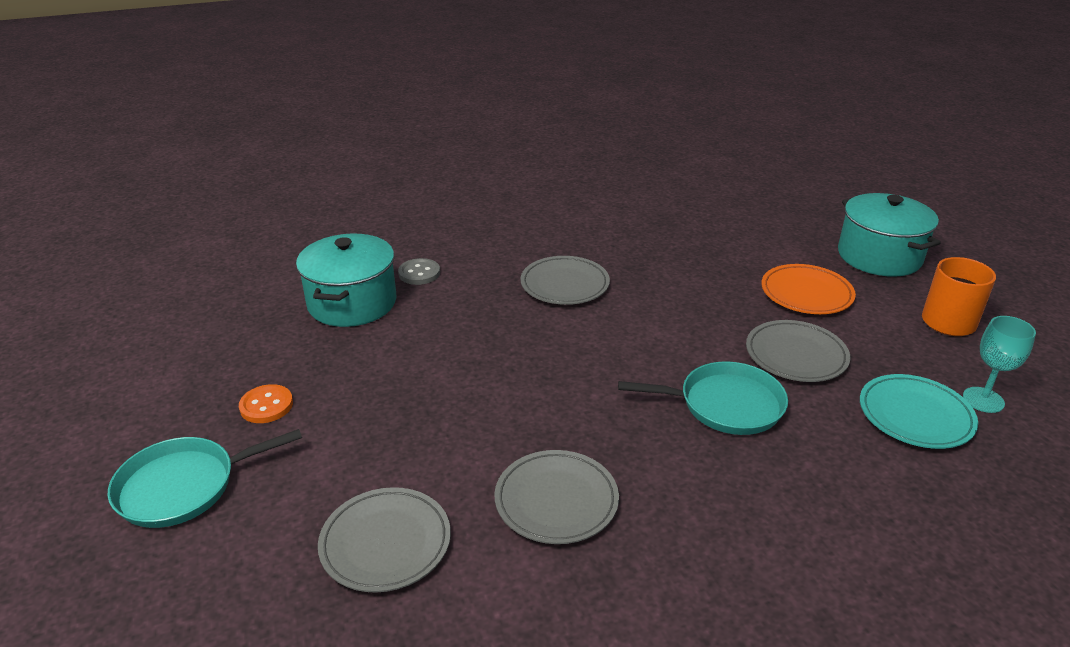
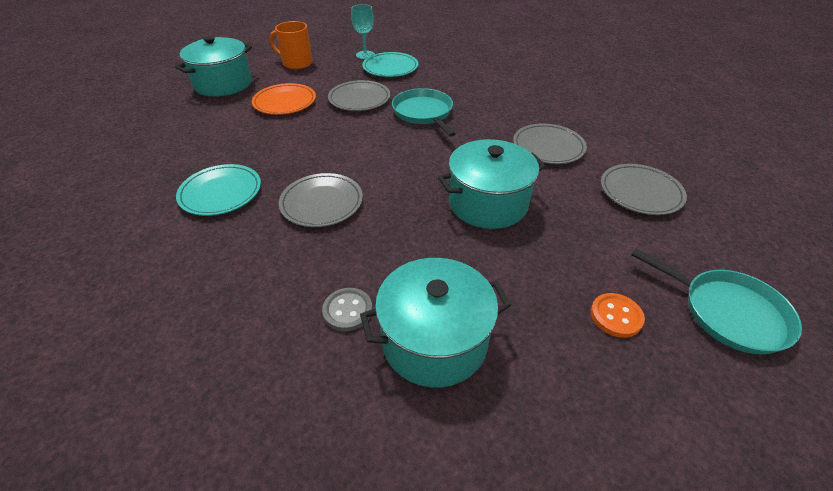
camera: 115 degrees left, 10 degrees up
none -> turquoise plate [176,164,261,216]
none -> turquoise pot [438,139,546,229]

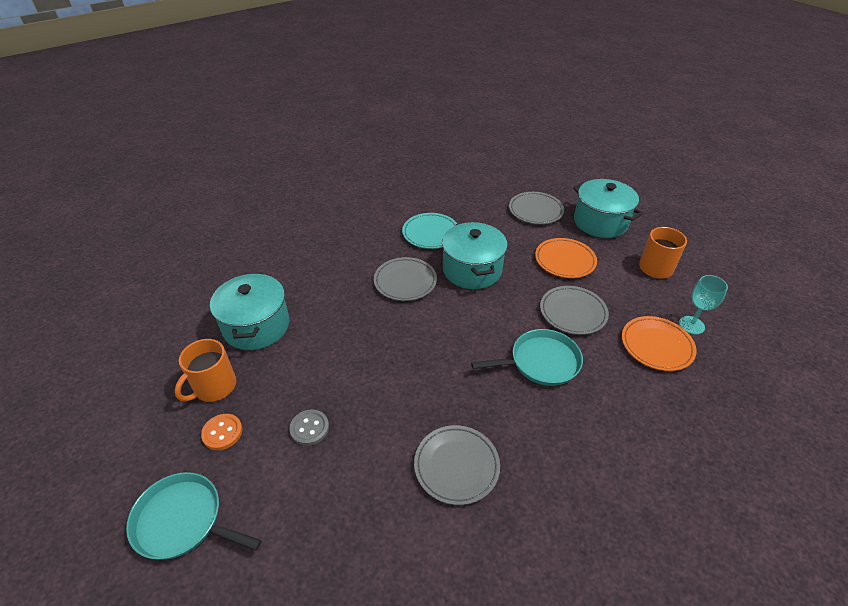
camera: 100 degrees right, 0 degrees up
grey button [322,288,372,331] -> grey button moved to [289,409,329,446]
turquoise plate [362,52,418,77] -> orange plate [622,316,697,371]
turquoise pot [438,139,546,229] -> turquoise pot moved to [442,222,508,289]
grey plate [601,164,687,215] -> grey plate moved to [509,192,564,224]
turquoise pan [631,248,802,354] -> turquoise pan turned 60 degrees clockwise [126,472,262,560]
none -> orange mug [175,339,236,402]

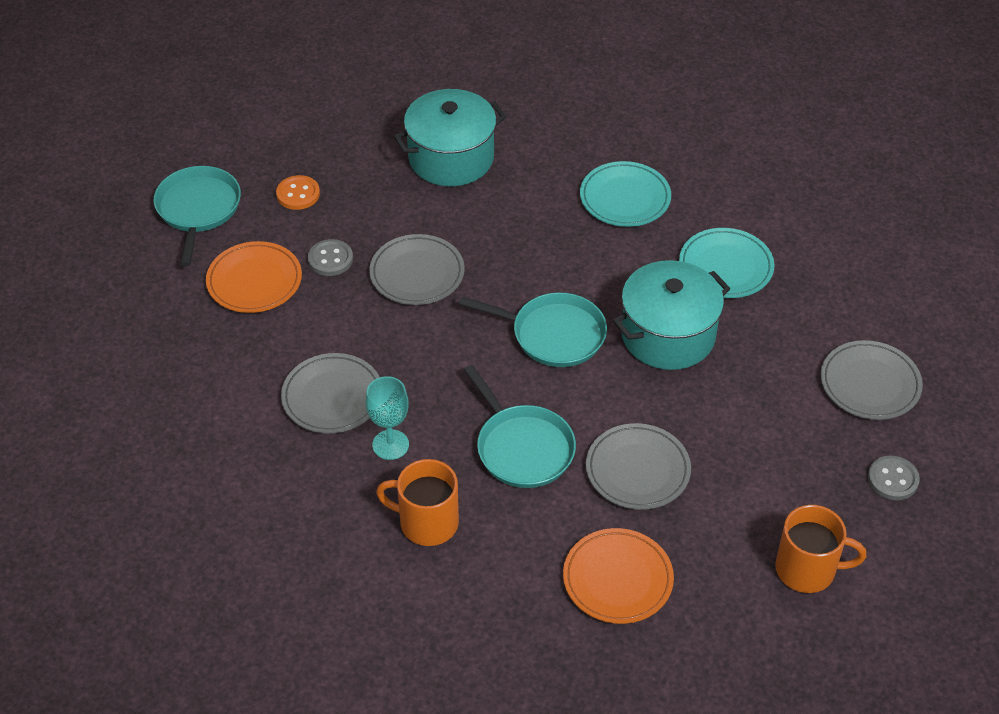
camera: 70 degrees right, 5 degrees up
orange mug [175,339,236,402] -> orange mug moved to [376,459,459,546]
grey plate [374,257,437,301] -> grey plate moved to [369,234,465,305]
orange plate [535,238,597,278] -> orange plate moved to [206,241,302,313]
turquoise pot [573,179,643,238] -> grey button [868,456,920,500]
turquoise goblet [679,275,728,334] -> turquoise goblet moved to [366,376,409,460]
none -> turquoise pan [459,292,607,367]
none -> turquoise plate [580,161,671,227]

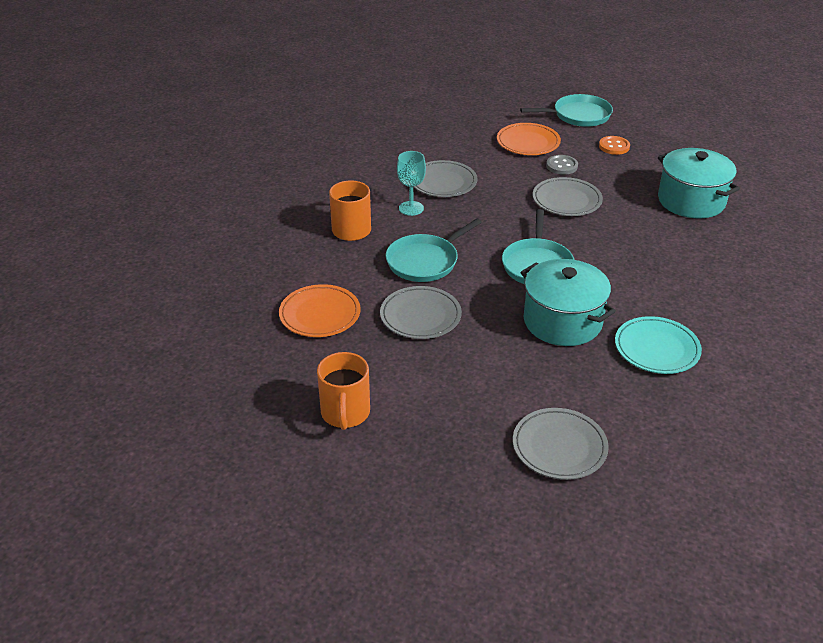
camera: 80 degrees right, 10 degrees down
turquoise plate [580,161,671,227] -> none
grey button [868,456,920,500] -> none

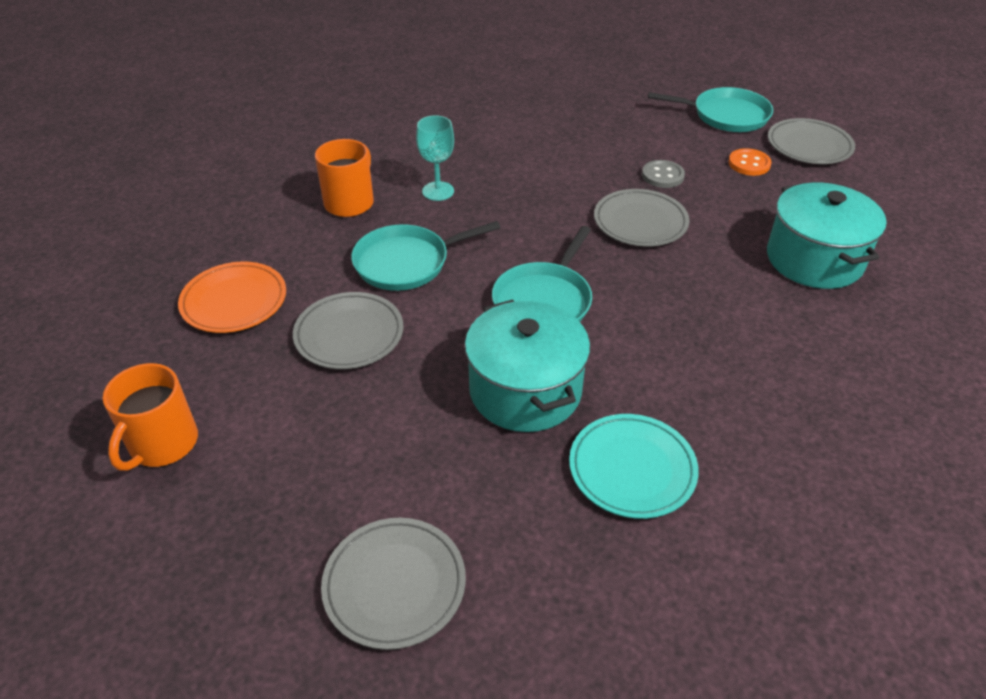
camera: 20 degrees right, 5 degrees up
grey plate [414,160,478,197] -> grey plate moved to [768,118,855,164]
orange plate [497,123,561,155] -> none

